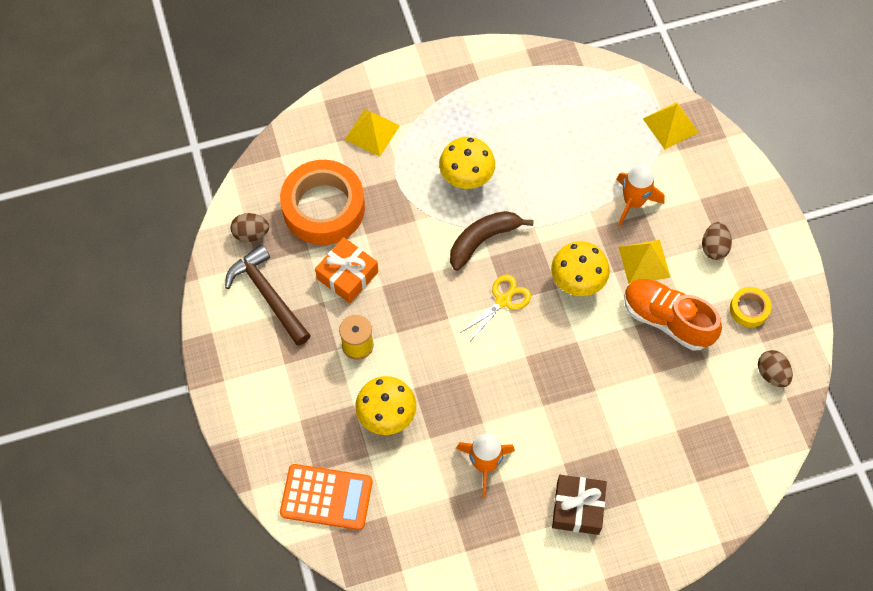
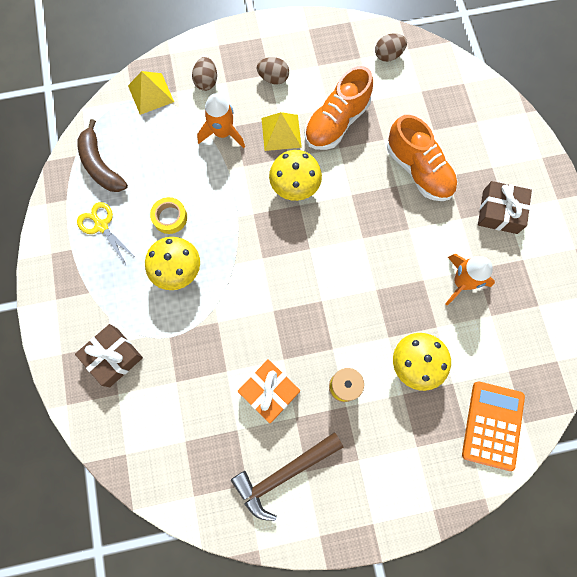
camera: 85 degrees left, 10 degrees up
brown egg [231,213,269,242] -> brown egg moved to [192,57,217,91]
orange tape [280,160,365,245] -> none
yellow pyramid [344,109,400,157] -> brown gift [75,324,143,387]
brown banana [450,211,534,271] -> brown banana moved to [78,119,128,192]
yellow scissors [460,274,531,341] -> yellow scissors moved to [77,202,136,264]
yellow tape [730,287,772,328] -> yellow tape moved to [150,197,187,234]
none -> orange shoe [387,115,458,201]

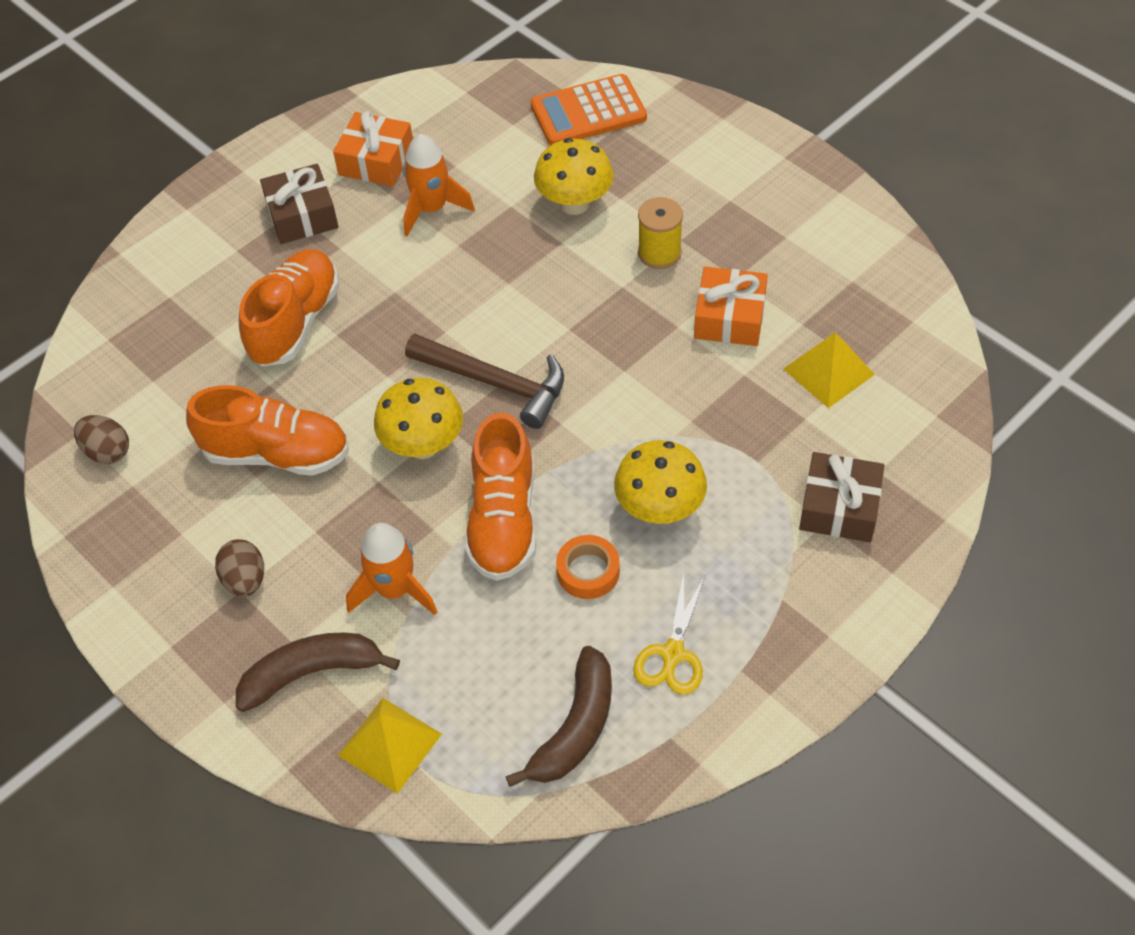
camera: 120 degrees left, 20 degrees down
yellow tape [150,197,187,234] -> orange tape [556,535,620,599]
brown egg [192,57,217,91] -> brown banana [236,633,400,712]
brown hammer [231,432,343,521] -> brown hammer moved to [405,334,564,429]
yellow pyramid [261,112,302,151] -> yellow pyramid moved to [783,332,875,408]
none -> orange gift [333,111,413,186]
none -> orange shoe [464,412,536,581]

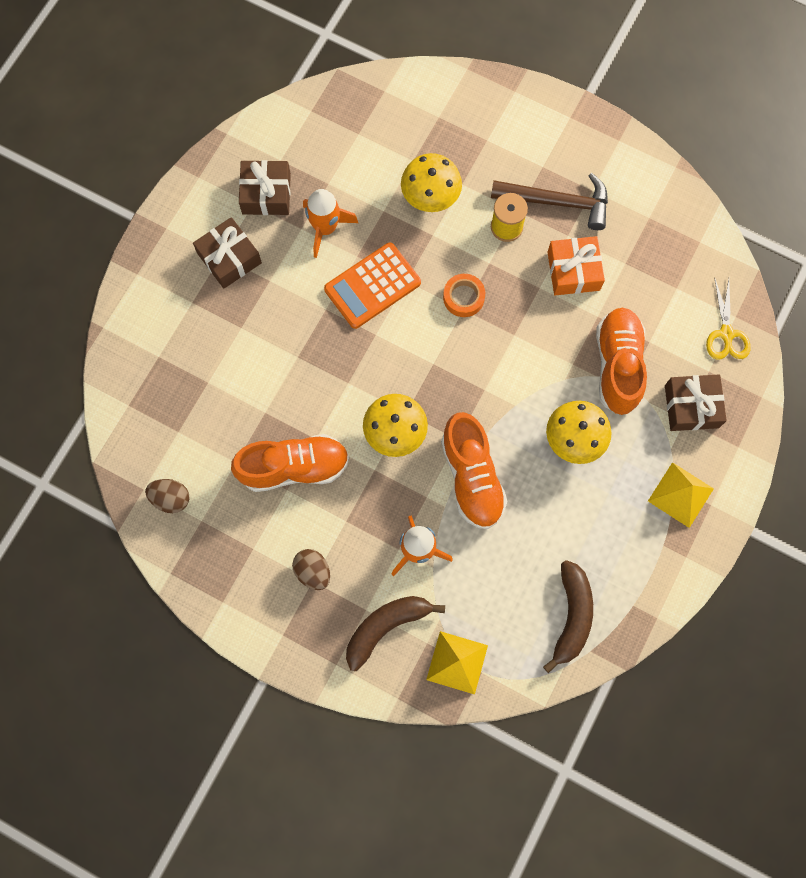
camera: 20 degrees left, 20 degrees up
orange shoe [239,249,339,366] -> orange shoe moved to [596,308,647,415]
orange gift [333,111,413,186] -> brown gift [239,160,291,215]
brown hammer [405,334,564,429] -> brown hammer moved to [491,173,608,230]
orange calculator [530,74,647,145] -> orange calculator moved to [324,242,421,329]
orange tape [556,535,620,599] -> orange tape moved to [443,274,485,317]
yellow scissors [633,574,705,695] -> yellow scissors moved to [706,277,751,360]
yellow pyramid [783,332,875,408] -> yellow pyramid moved to [648,462,714,528]

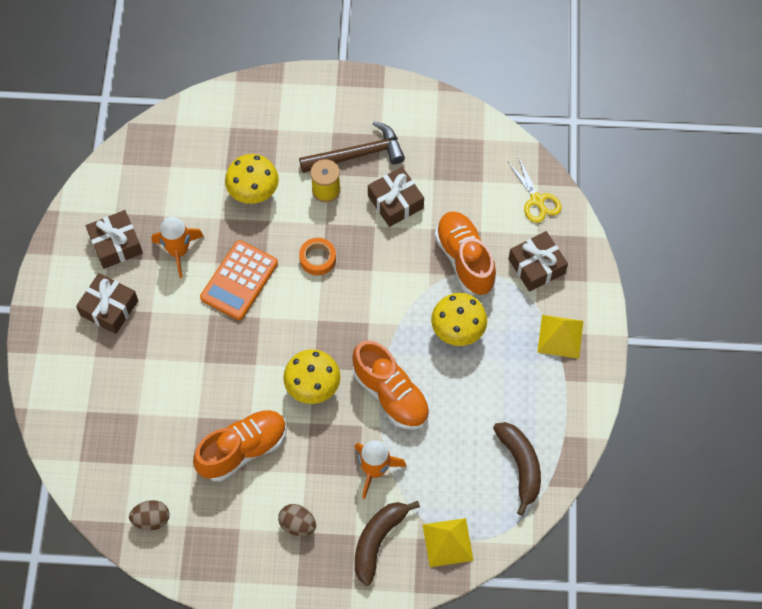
camera: 25 degrees left, 10 degrees down
orange gift [547,236,605,295] -> brown gift [368,167,424,227]

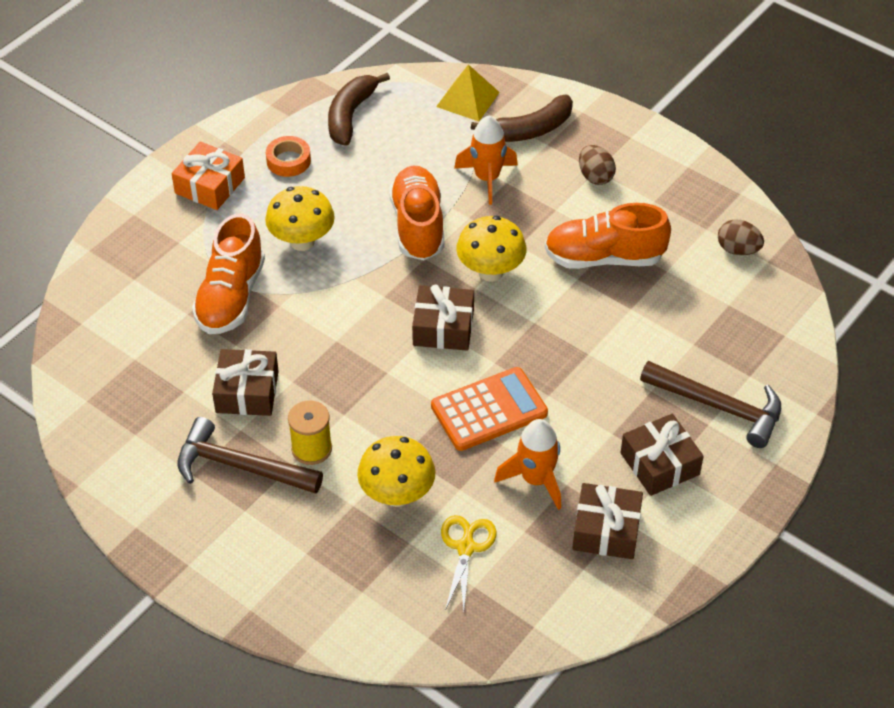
camera: 145 degrees left, 15 degrees down
orange tape [299,238,336,275] -> orange tape moved to [266,136,311,177]
yellow scissors [507,156,561,223] -> yellow scissors moved to [441,515,497,612]
brown gift [509,231,568,292] -> brown gift moved to [412,284,474,351]
yellow pyramid [537,315,583,359] -> orange gift [171,141,245,210]
none -> brown hammer [640,361,781,448]

